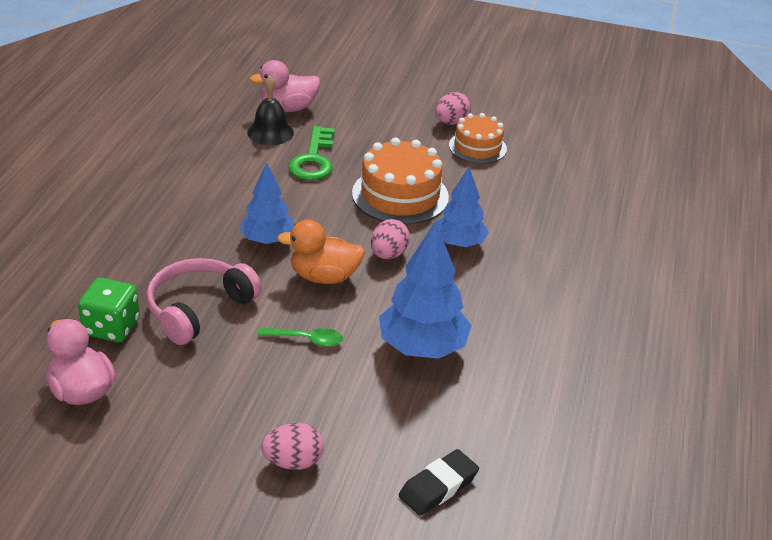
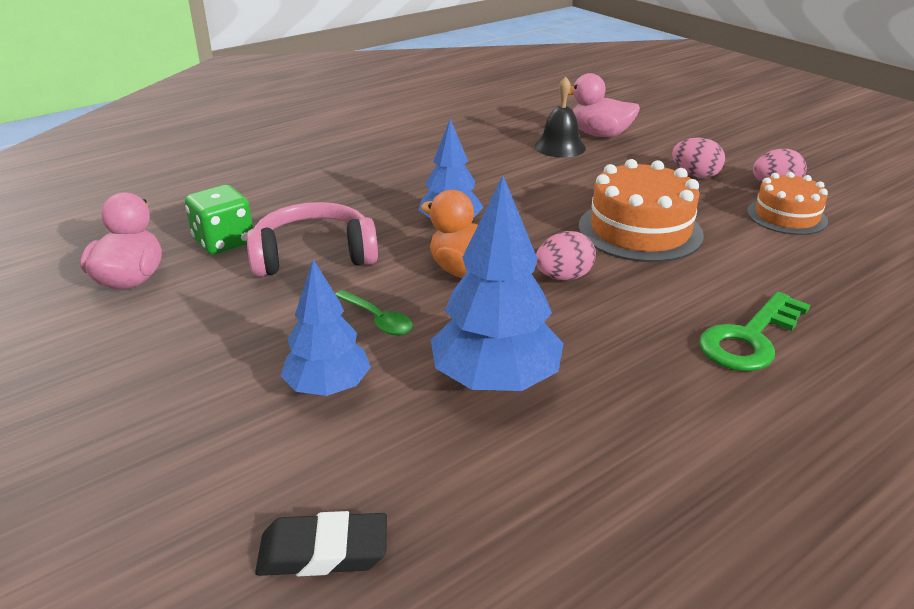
camera: 40 degrees right, 5 degrees down
pink egg [261,423,324,470] -> pink egg moved to [672,137,725,178]
green key [288,126,335,180] -> green key moved to [699,292,810,371]
blue tree [436,167,489,248] -> blue tree moved to [280,259,371,396]

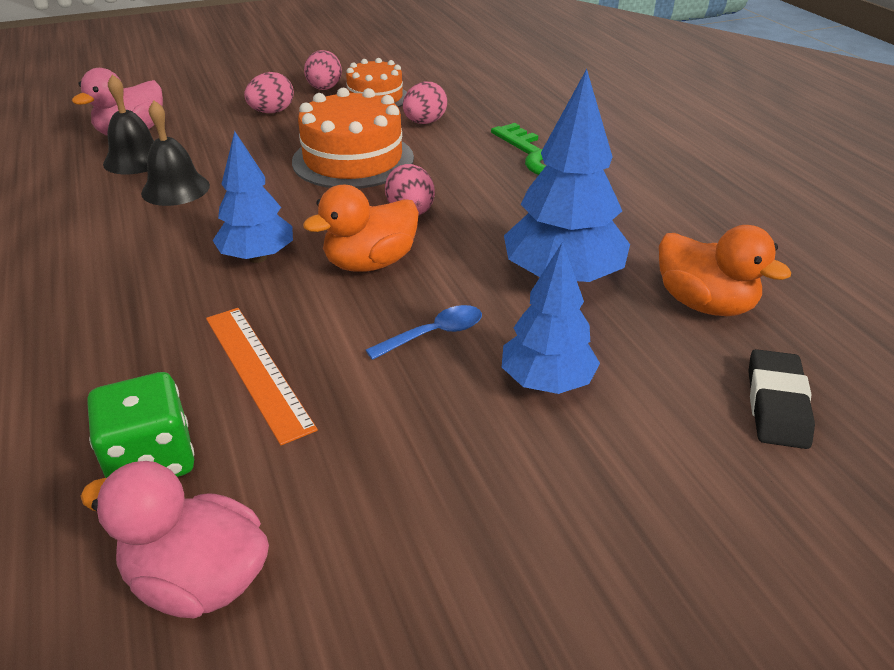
camera: 75 degrees left, 5 degrees up
pink headphones [247,202,378,277] -> orange ruler [206,308,318,445]
green spoon [335,290,413,336] -> blue spoon [366,305,482,360]
none -> black bell [141,100,210,206]
none -> pink egg [403,81,447,124]
none -> orange duck [659,225,791,316]

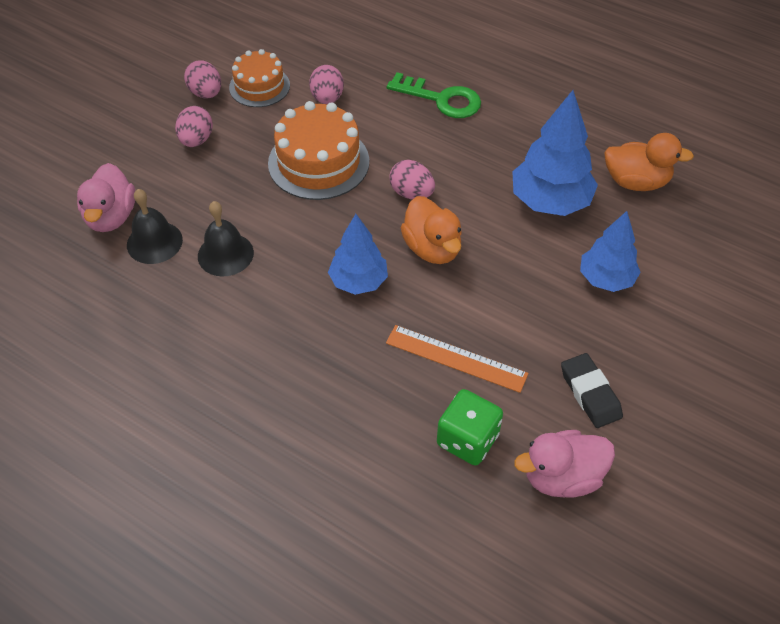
camera: 35 degrees left, 15 degrees up
orange duck [303,185,419,272] -> orange duck turned 45 degrees counterclockwise [400,196,462,264]
blue spoon [366,305,482,360] -> none
black eraser [748,349,815,449] -> black eraser moved to [561,353,623,428]

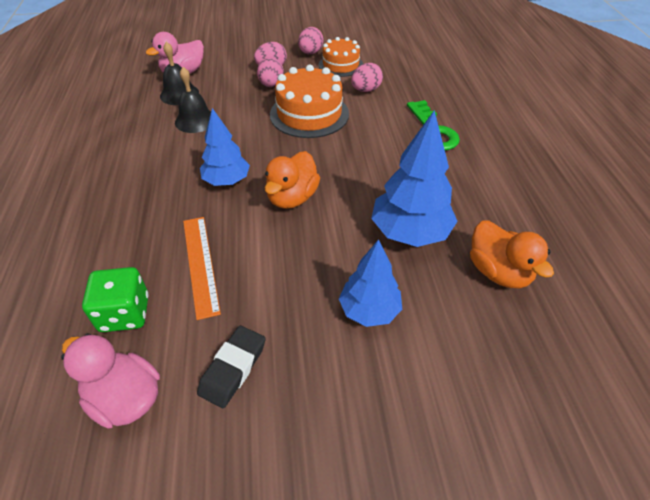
camera: 50 degrees right, 5 degrees down
pink egg [389,160,435,199] -> pink egg moved to [257,57,284,87]

